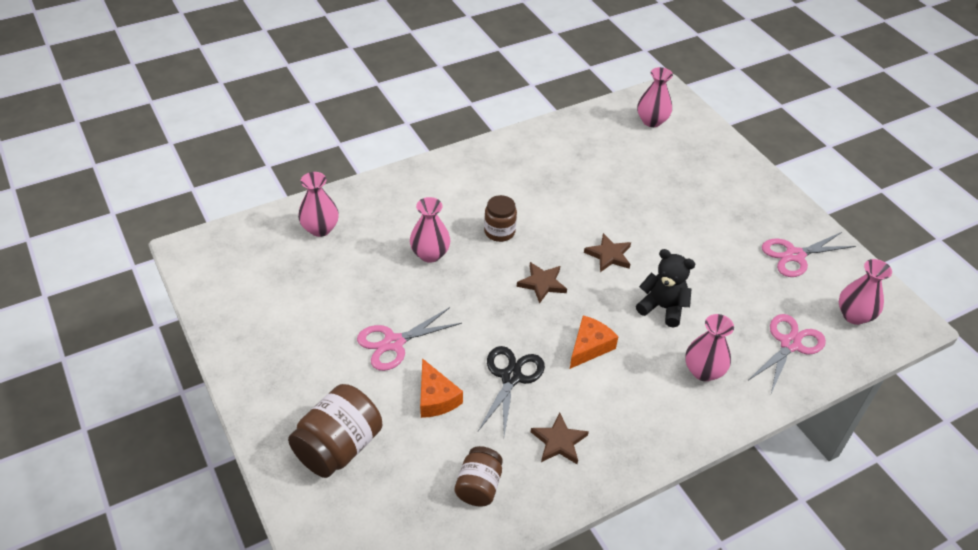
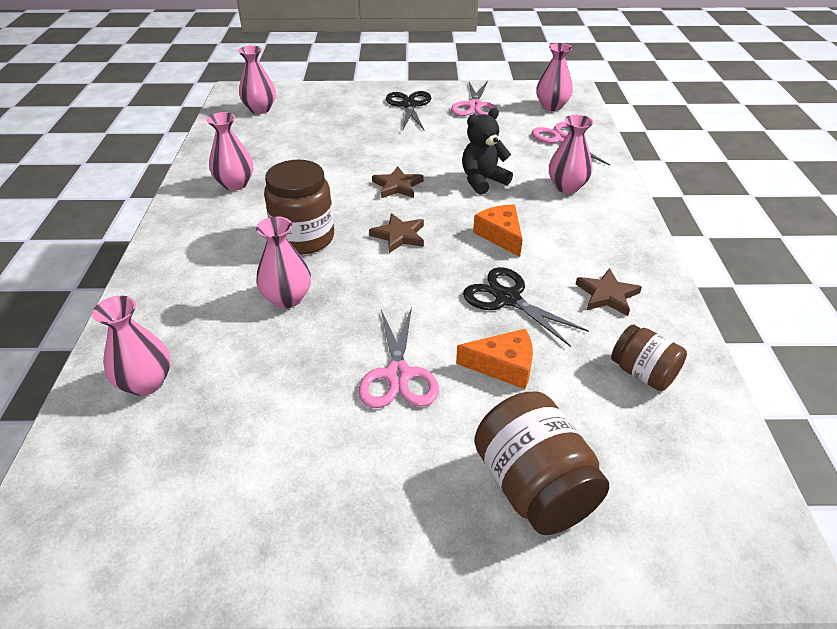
camera: 60 degrees left, 5 degrees down
brown jar [484,195,517,242] -> brown jar [264,160,334,255], size x1.63
none -> pink vase [206,112,253,191]
none -> black scissors [386,91,431,130]

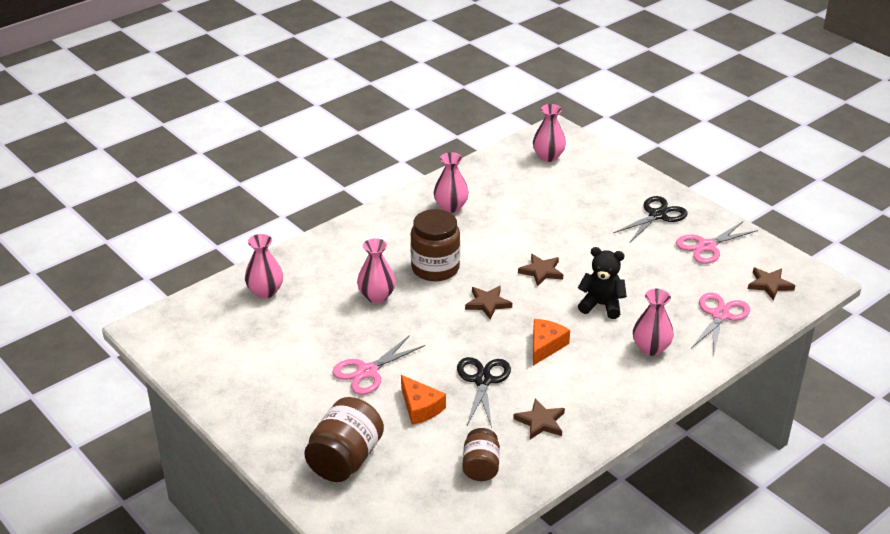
camera: 50 degrees right, 5 degrees down
pink vase [536,43,573,111] -> brown star [748,268,795,300]

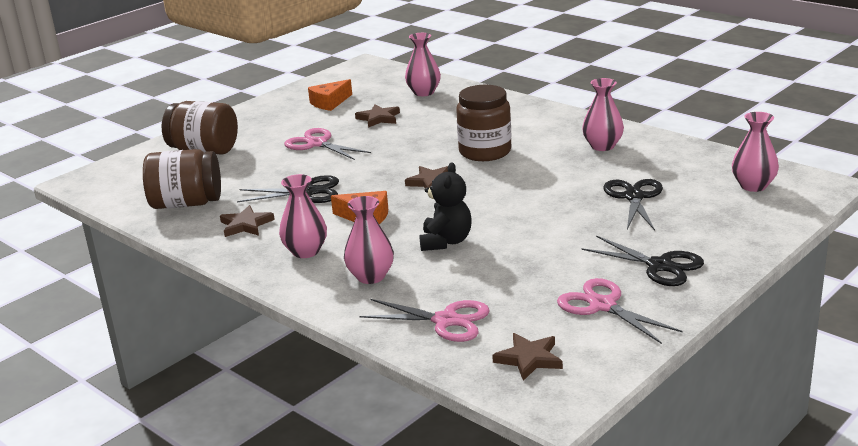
camera: 85 degrees right, 10 degrees down
pink vase [357,238,396,303] -> pink vase moved to [279,174,327,258]
orange cheese [401,375,446,425] -> orange cheese moved to [308,79,352,111]
brown jar [462,428,500,481] -> brown jar [143,149,221,209], size x1.63
brown star [518,254,563,286] -> brown star moved to [355,104,400,128]
none -> black scissors [603,179,663,230]

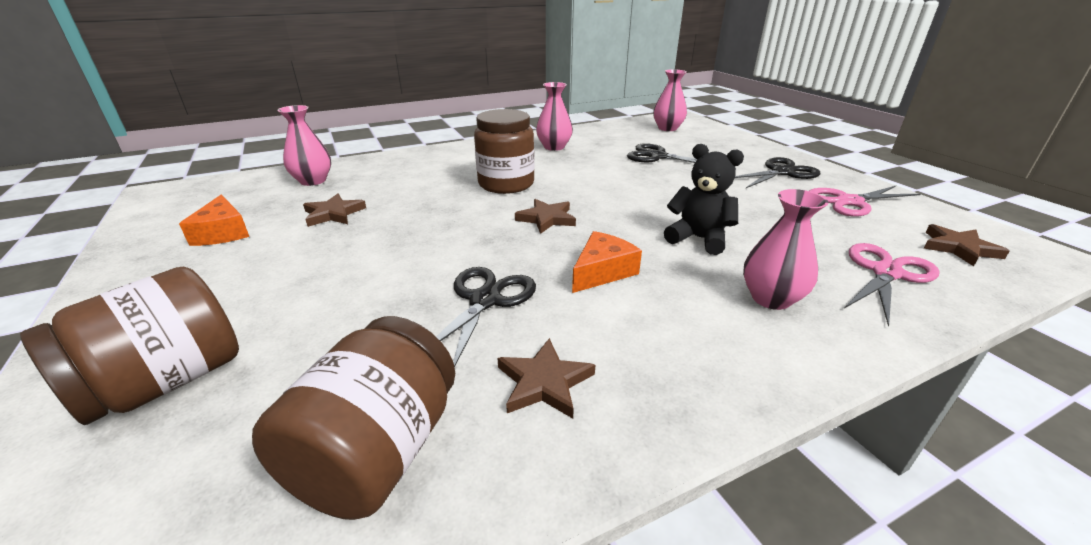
camera: 70 degrees left, 5 degrees up
pink vase [279,174,327,258] -> none
pink scissors [284,128,371,160] -> none

